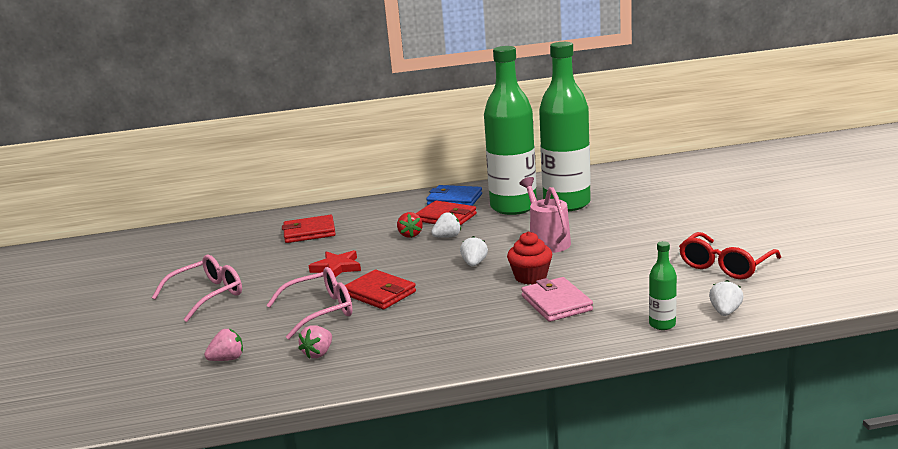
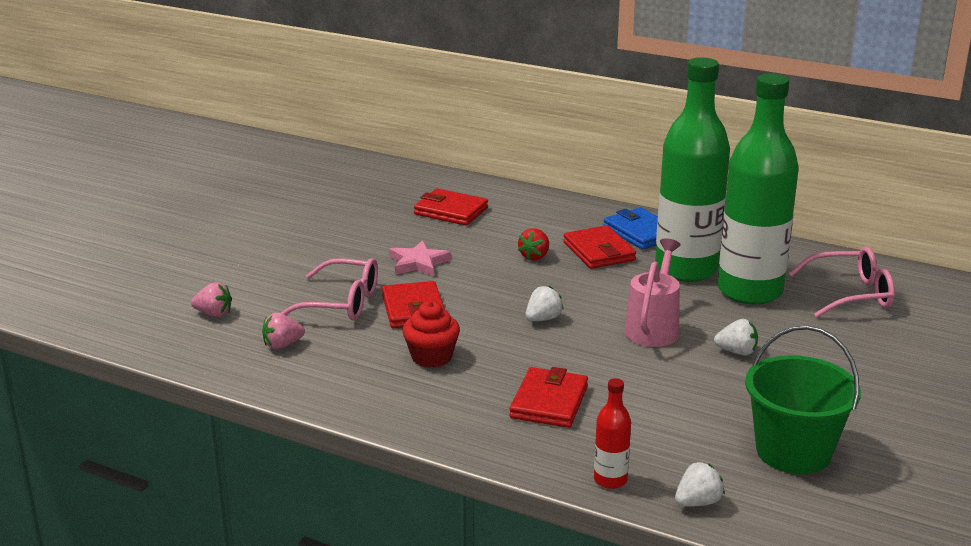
camera: 35 degrees right, 5 degrees up
pink glasses [152,255,242,322] -> pink glasses moved to [788,247,895,318]
red star [309,250,361,277] -> pink star [389,240,451,277]
white strawberry [431,212,461,238] -> white strawberry moved to [714,319,758,356]
red cupcake [507,232,552,285] -> red cupcake moved to [402,301,460,368]
pink wallet [521,277,593,322] -> red wallet [509,367,588,428]
green bottle [649,241,677,330] -> red bottle [594,378,631,489]
red glasses [679,232,781,279] -> green bucket [745,326,861,474]

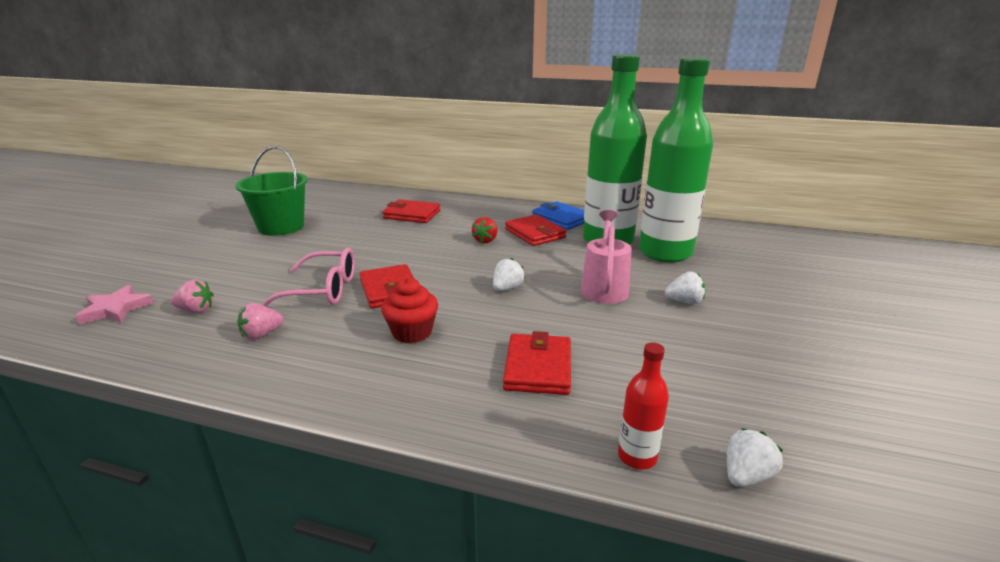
camera: 10 degrees left, 0 degrees up
pink star [389,240,451,277] -> pink star moved to [75,285,154,325]
green bucket [745,326,861,474] -> green bucket moved to [235,146,308,236]
pink glasses [788,247,895,318] -> none

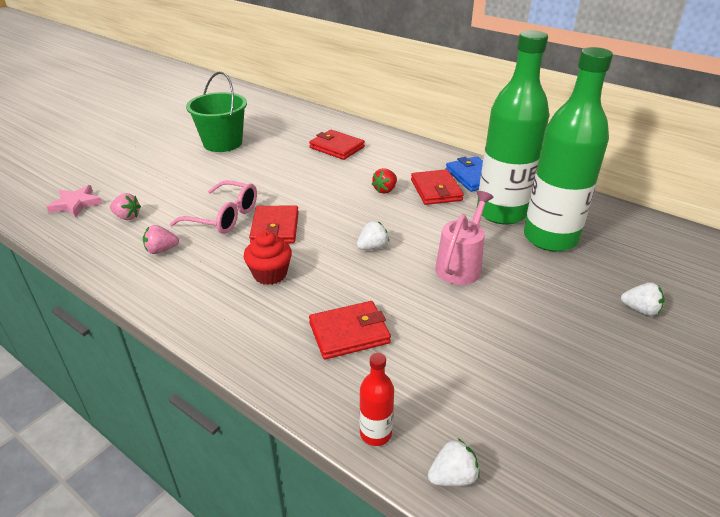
camera: 20 degrees right, 10 degrees up
red wallet [503,331,571,395] -> red wallet turned 45 degrees clockwise [309,301,391,359]
white strawberry [665,272,705,304] -> white strawberry moved to [621,282,664,316]

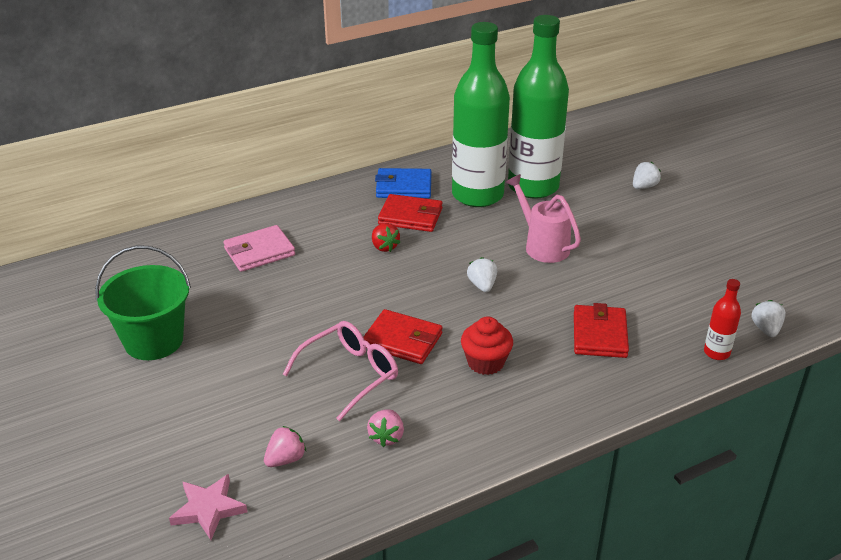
camera: 65 degrees left, 0 degrees up
red wallet [309,130,365,160] -> pink wallet [223,225,295,272]

